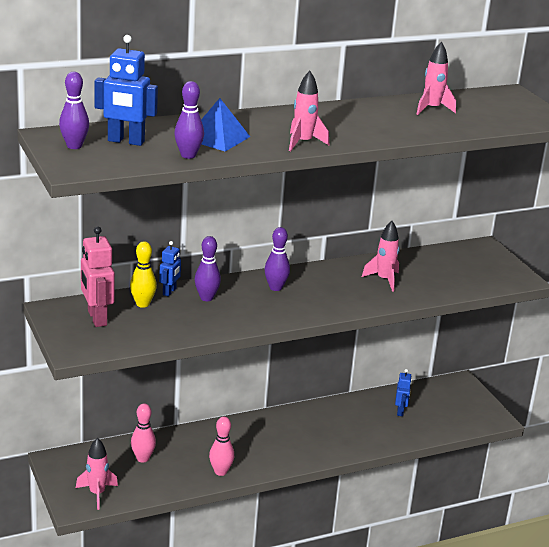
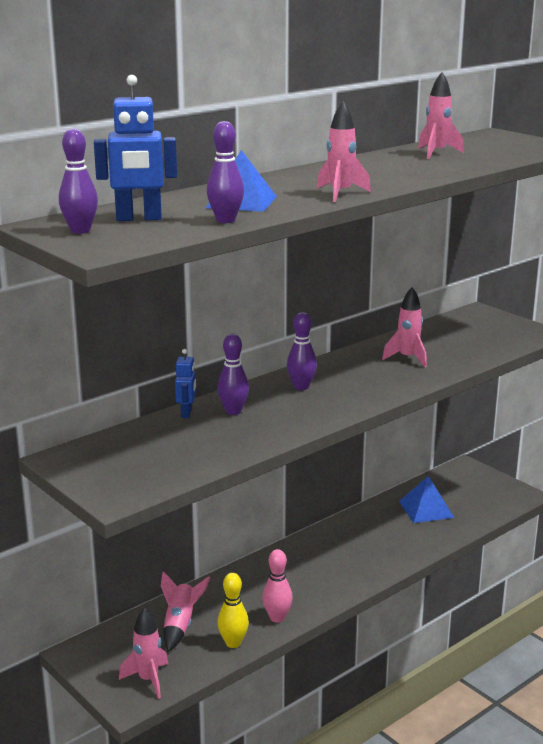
camera: 15 degrees left, 5 degrees down
pink robot [81,226,115,327] -> none
yellow bowling pin [130,241,157,308] -> yellow bowling pin moved to [217,573,249,648]
pink bowling pin [131,403,156,463] -> pink rocket [161,571,210,652]
blue robot [395,369,412,416] -> blue pyramid [399,476,454,523]

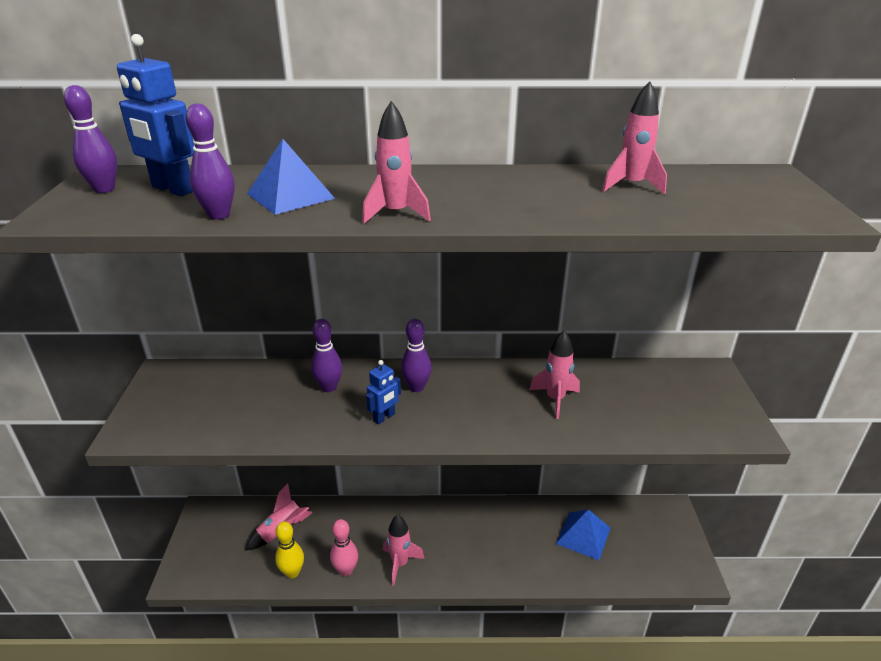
camera: 40 degrees right, 10 degrees up
pink rocket [119,608,168,699] -> pink rocket moved to [383,515,425,586]
blue robot [175,349,196,418] -> blue robot moved to [366,360,401,425]

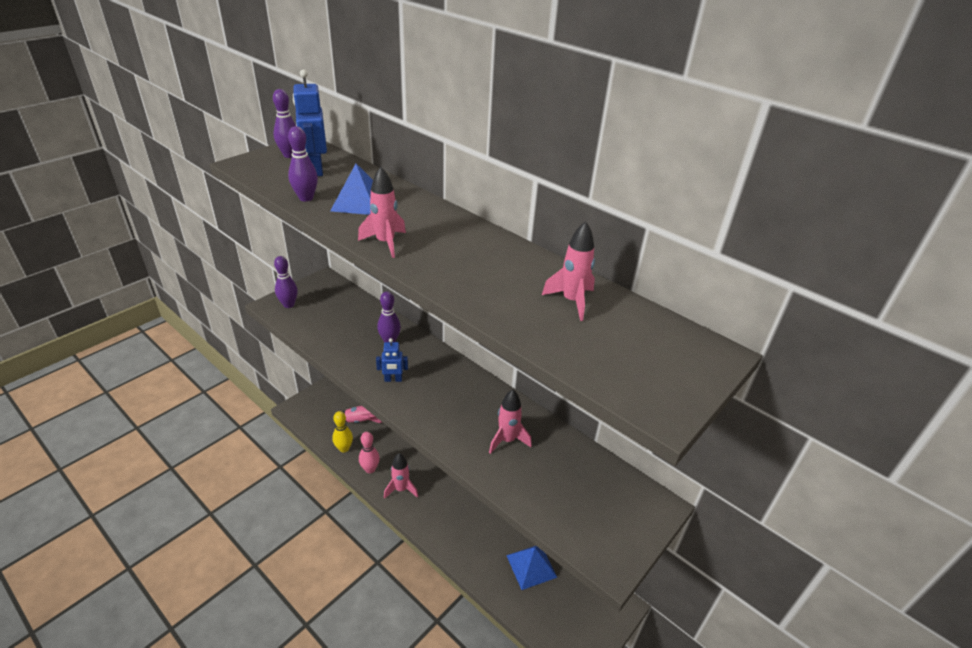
camera: 40 degrees right, 5 degrees up
purple bowling pin [401,319,432,392] -> purple bowling pin moved to [274,256,298,308]

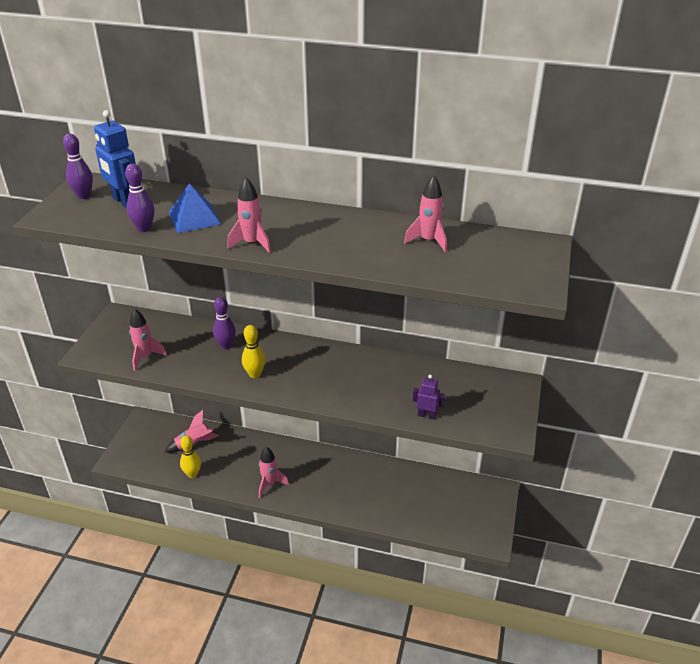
camera: 25 degrees left, 0 degrees up
purple bowling pin [274,256,298,308] -> none
pink bowling pin [359,432,380,473] -> none
blue robot [376,338,408,382] -> yellow bowling pin [242,325,265,378]
pink rocket [489,390,532,454] -> pink rocket moved to [129,309,167,371]
blue pyramid [506,546,557,590] -> none
none -> purple robot [413,375,445,419]

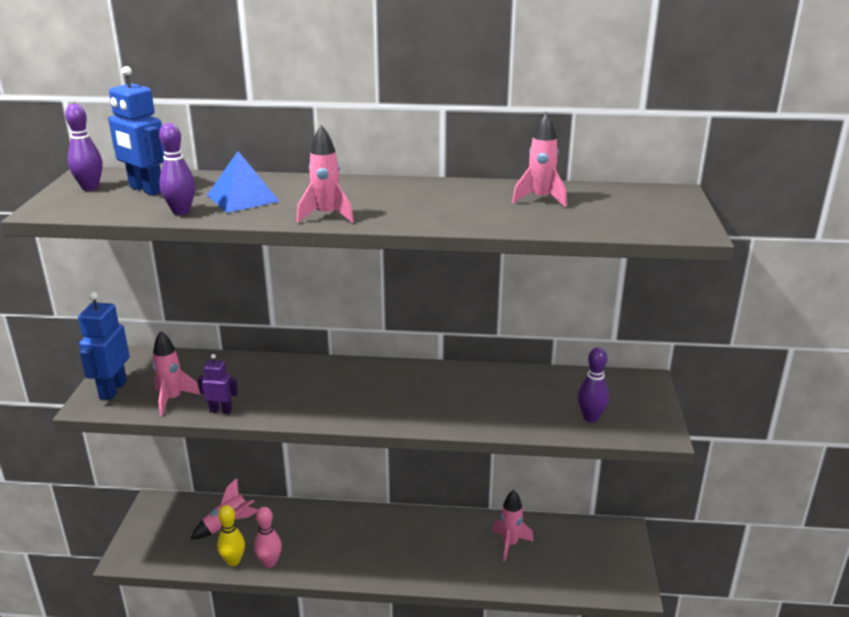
camera: 10 degrees left, 10 degrees down
purple bowling pin [213,297,236,349] -> purple bowling pin moved to [578,347,609,422]
yellow bowling pin [242,325,265,378] -> none
pink rocket [259,447,289,498] -> pink rocket moved to [492,490,534,562]
purple robot [413,375,445,419] -> purple robot moved to [198,354,238,414]
none -> blue robot [78,292,130,400]
none -> pink bowling pin [254,507,282,568]

